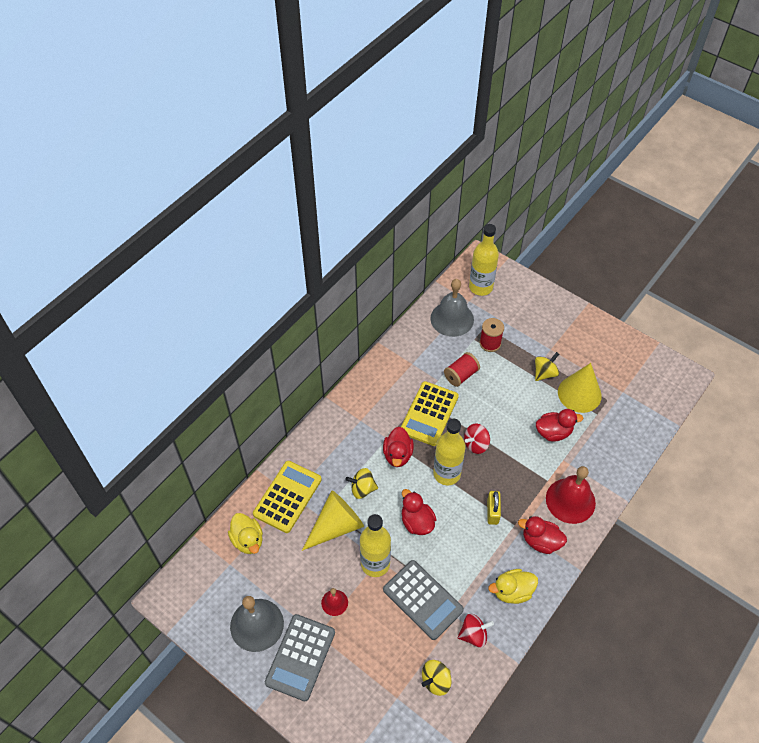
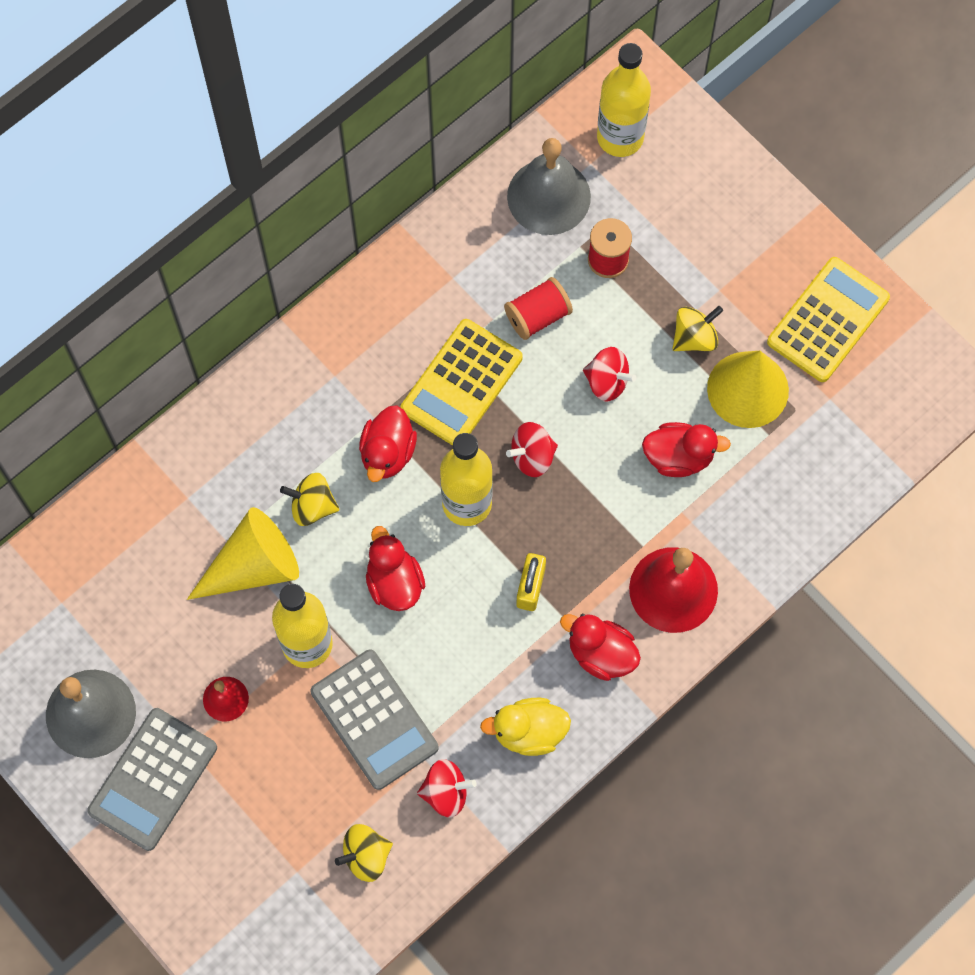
camera: 10 degrees right, 15 degrees up
yellow duck [228,513,263,554] -> none
yellow calculator [253,461,322,533] -> yellow calculator moved to [767,257,890,382]
none -> red spinning top [583,347,636,401]

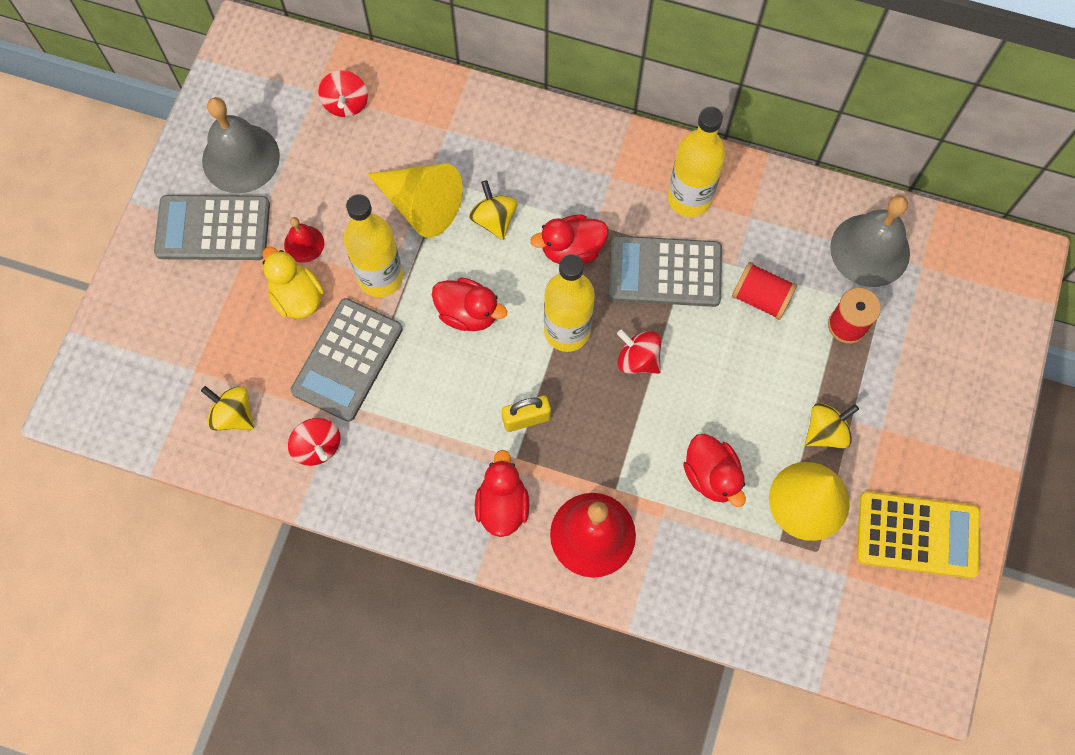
camera: 60 degrees right, 0 degrees up
red duck [366,526,425,611] -> red duck turned 75 degrees clockwise [432,277,507,331]
yellow calculator [401,319,522,446] -> grey calculator [609,236,722,307]
yellow duck [480,698,571,756] -> yellow duck moved to [262,247,324,319]
red spinning top [583,347,636,401] -> red spinning top moved to [318,70,368,117]
yellow bottle [597,43,651,157] -> yellow bottle moved to [668,107,726,217]
yellow spinning top [672,306,723,351] -> yellow spinning top turned 60 degrees counterclockwise [805,403,859,448]

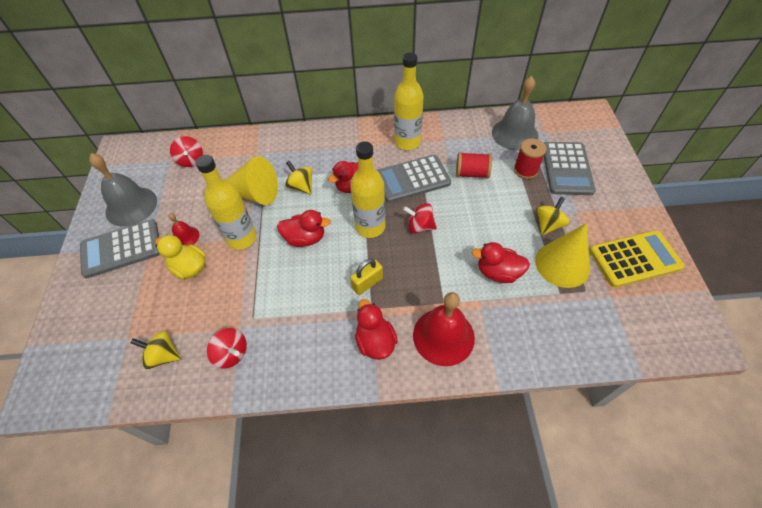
camera: 20 degrees left, 15 degrees down
grey calculator [291,298,403,422] -> grey calculator moved to [544,142,596,195]
red duck [683,433,746,507] -> red duck turned 150 degrees clockwise [471,242,530,283]

